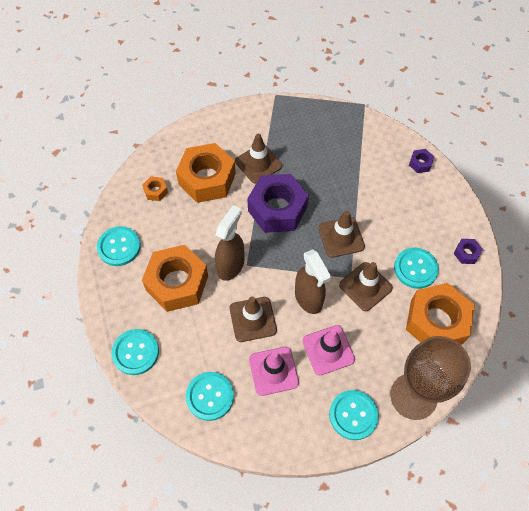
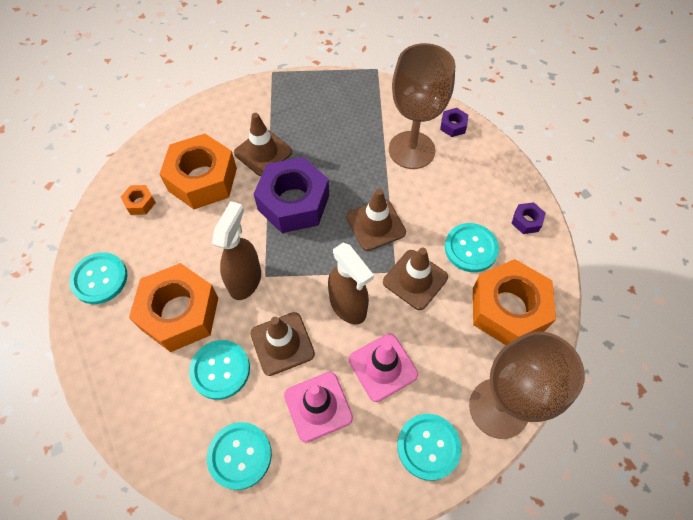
camera: 10 degrees left, 0 degrees up
turquoise button [111,329,159,375] -> turquoise button moved to [189,340,250,400]
none -> brown goblet [389,43,455,169]

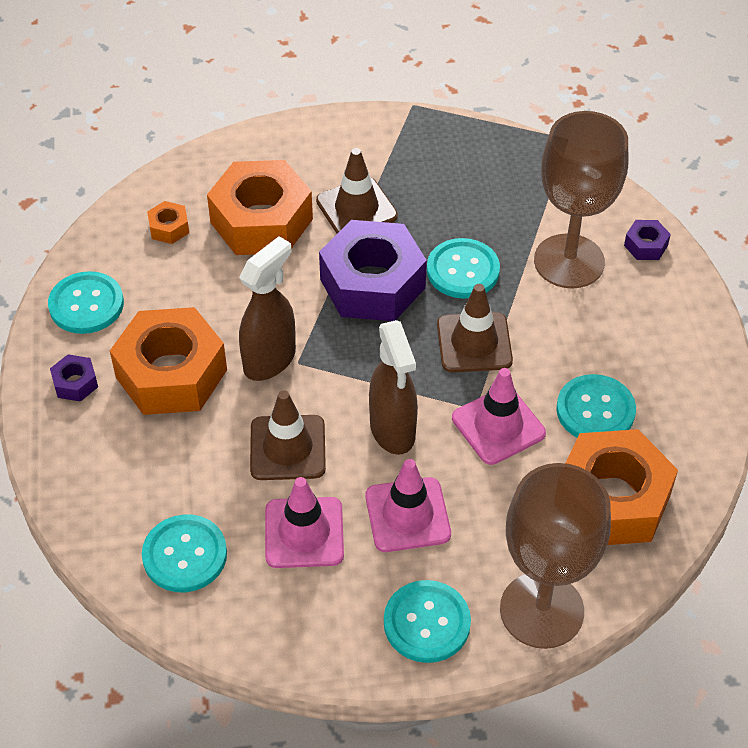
camera: 20 degrees right, 10 degrees down
turquoise button [189,340,250,400] -> turquoise button moved to [427,238,500,299]
brown traffic cone [383,248,448,310] -> pink traffic cone [452,368,546,465]
purple nut [511,202,546,234] -> purple nut moved to [50,354,98,402]

